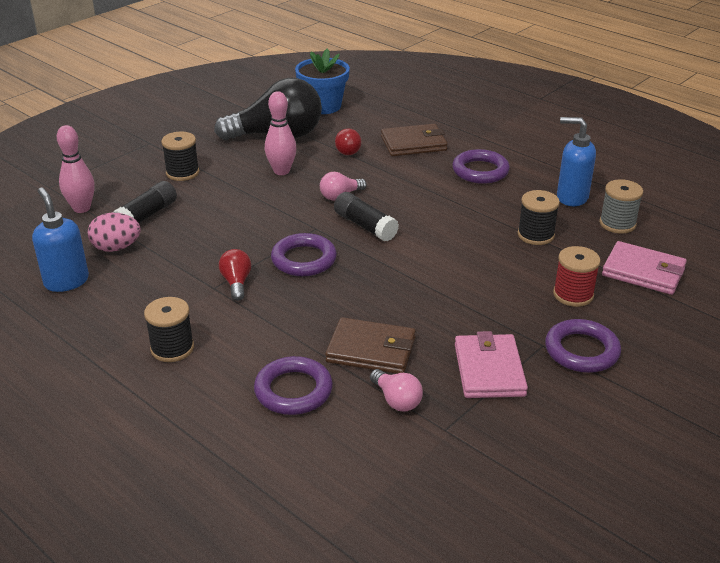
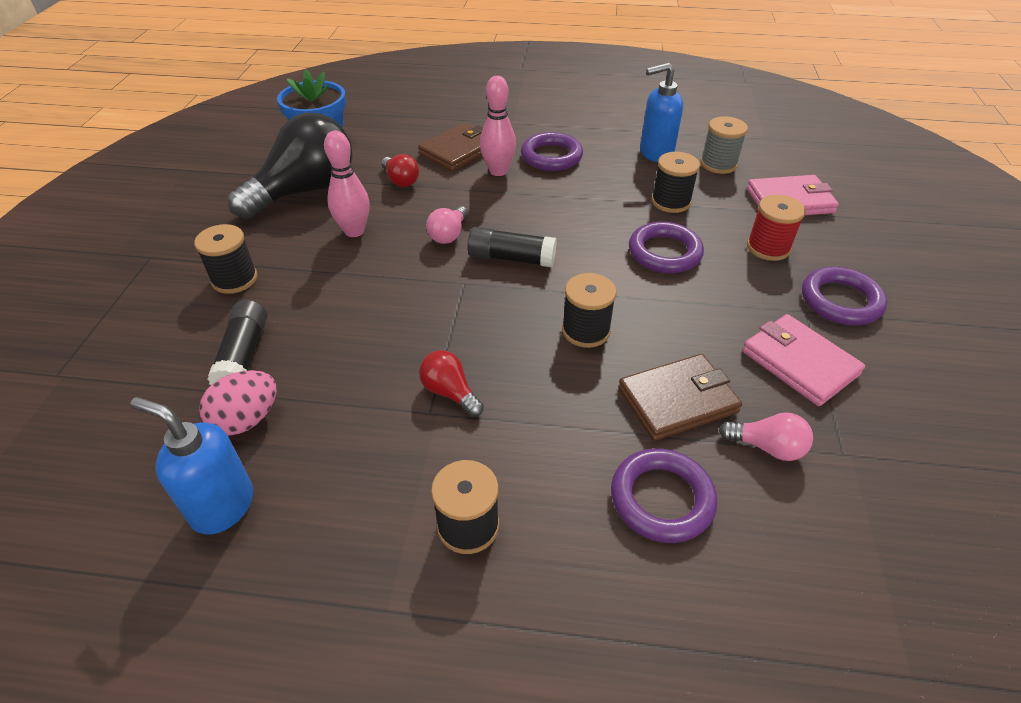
camera: 35 degrees left, 10 degrees up
pink bowling pin [57,125,95,213] -> pink bowling pin moved to [480,76,516,176]
purple ring [271,233,337,276] -> purple ring moved to [629,222,704,273]
none -> black spool [562,273,617,348]

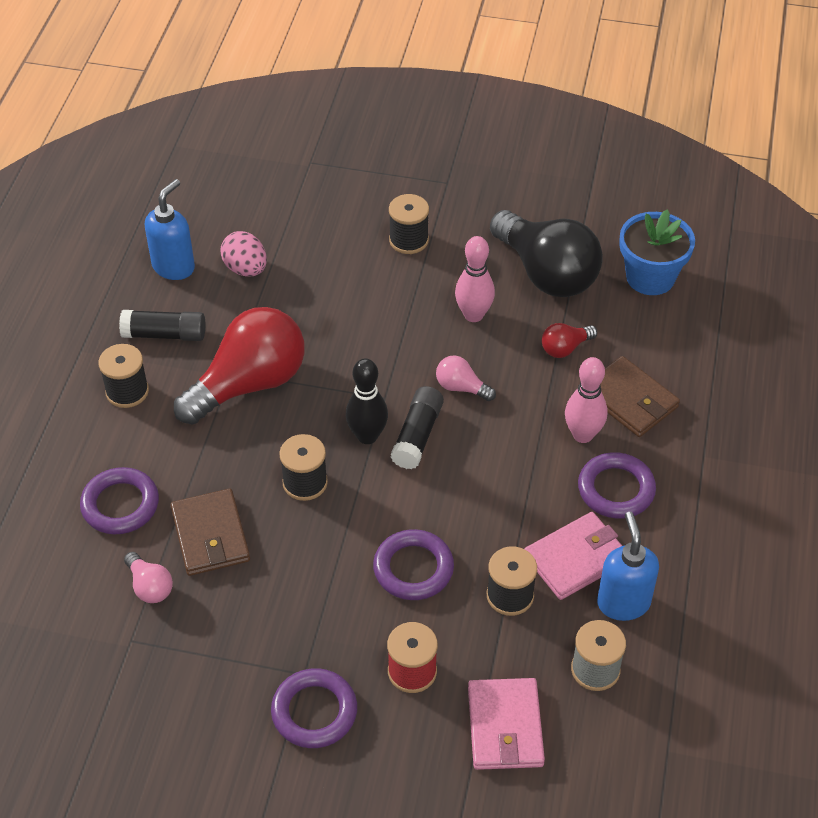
camera: 95 degrees right, 5 degrees up
black glue stick [207,300,267,385] -> black glue stick moved to [119,310,205,341]
red light bulb [419,350,484,417] -> red light bulb [174,307,305,425], size x2.30
pink light bulb [719,412,813,461] -> pink light bulb turned 60 degrees counterclockwise [124,552,173,603]
pink wallet [742,314,865,406] -> pink wallet moved to [525,512,622,600]
none -> black bowling pin [346,358,388,444]

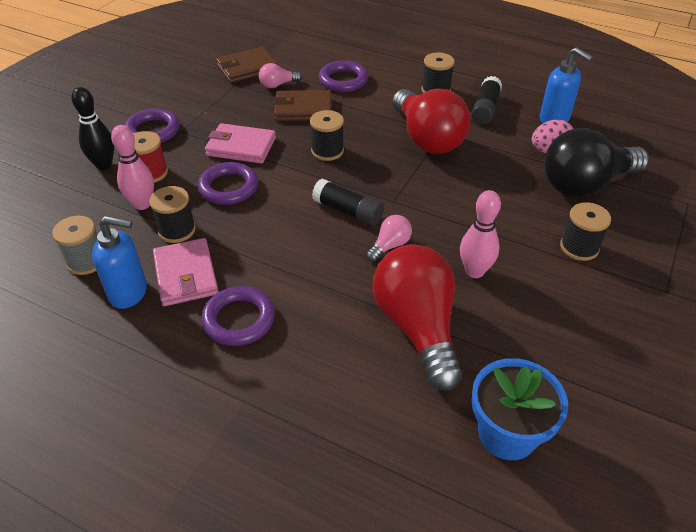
camera: 105 degrees right, 5 degrees down
black bowling pin [346,358,388,444] -> black bowling pin moved to [71,87,115,170]
pink wallet [468,678,545,770] -> pink wallet moved to [205,123,276,164]
black light bulb [490,210,603,297] -> black light bulb moved to [544,128,649,197]
red light bulb [542,323,597,358] -> red light bulb [372,244,462,391], size x2.30
pink bowling pin [565,357,607,443] -> pink bowling pin moved to [111,125,154,210]
brown wallet [600,356,680,437] -> brown wallet moved to [216,47,278,83]

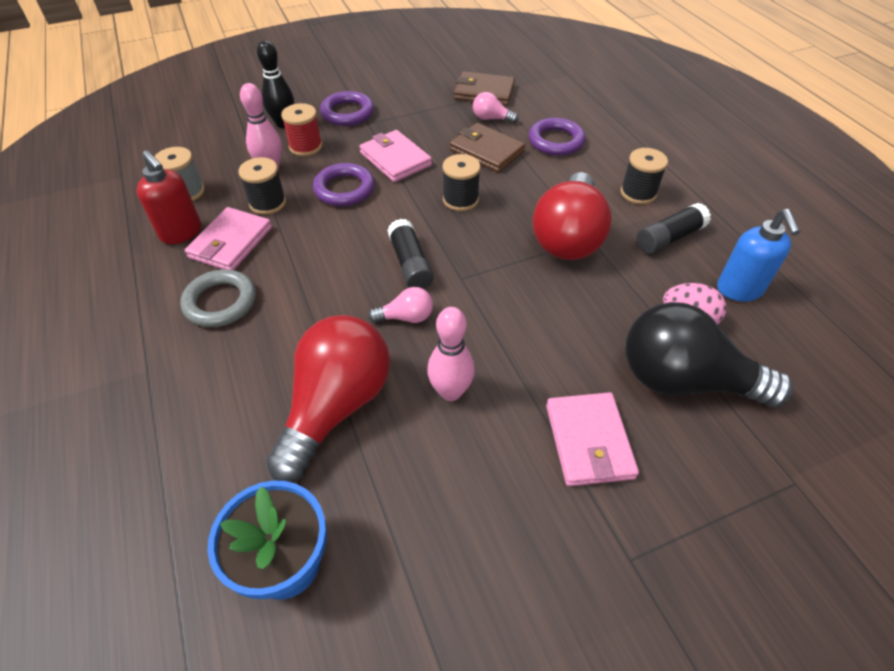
camera: 40 degrees right, 5 degrees up
blue soap dispenser [92,216,147,309] -> red soap dispenser [137,150,201,244]
purple ring [201,286,275,346] -> grey ring [180,270,256,327]
black spool [560,202,611,261] -> pink wallet [546,392,639,486]

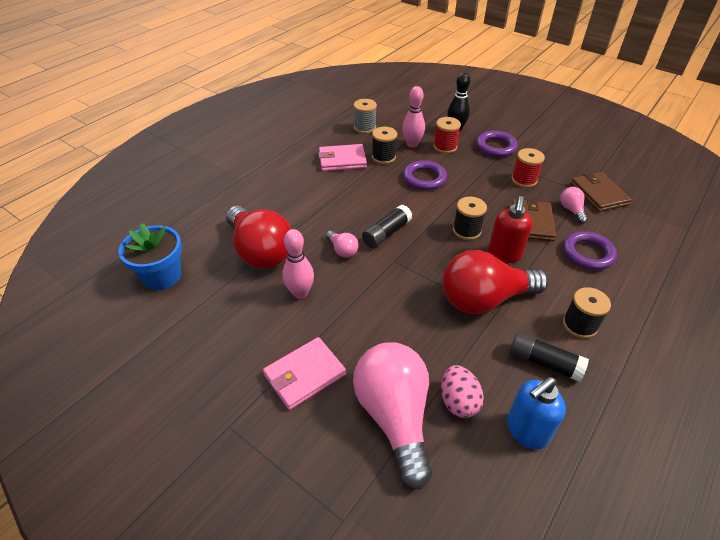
camera: 60 degrees right, 5 degrees down
red soap dispenser [137,150,201,244] -> red soap dispenser moved to [488,196,532,263]
grey ring [180,270,256,327] -> none
red light bulb [266,315,390,482] -> red light bulb turned 60 degrees clockwise [226,206,291,269]
pink wallet [359,130,432,182] -> none
black light bulb [625,302,793,407] -> pink light bulb [353,342,432,489]
none -> red spool [511,148,545,188]

